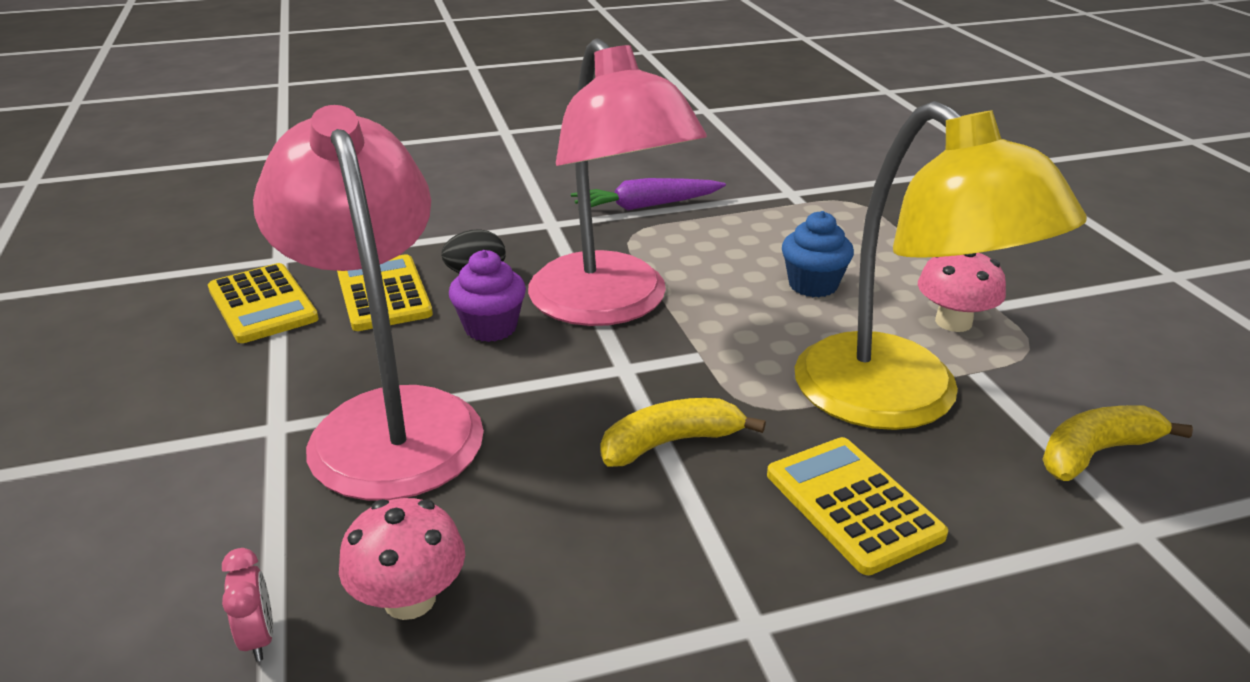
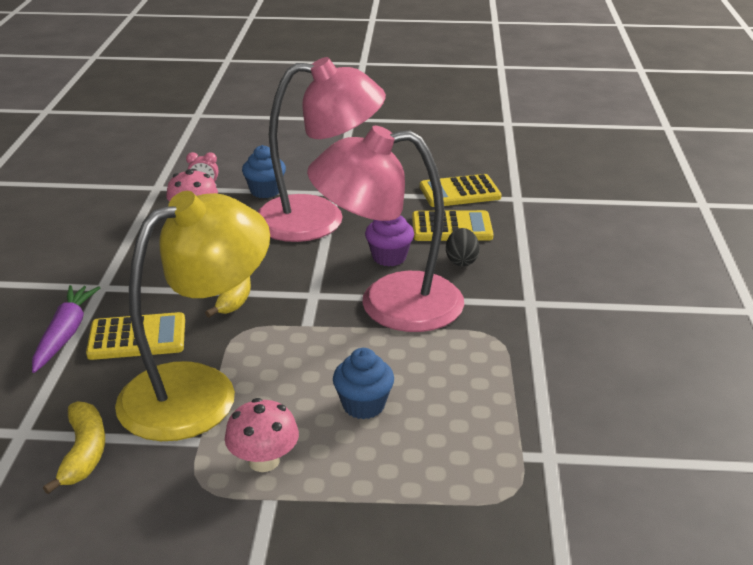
camera: 110 degrees right, 0 degrees up
purple carrot [571,178,726,211] -> purple carrot moved to [32,285,100,373]
yellow lamp [795,101,1087,430] -> yellow lamp turned 150 degrees clockwise [115,191,270,441]
none -> blue cupcake [242,145,286,198]

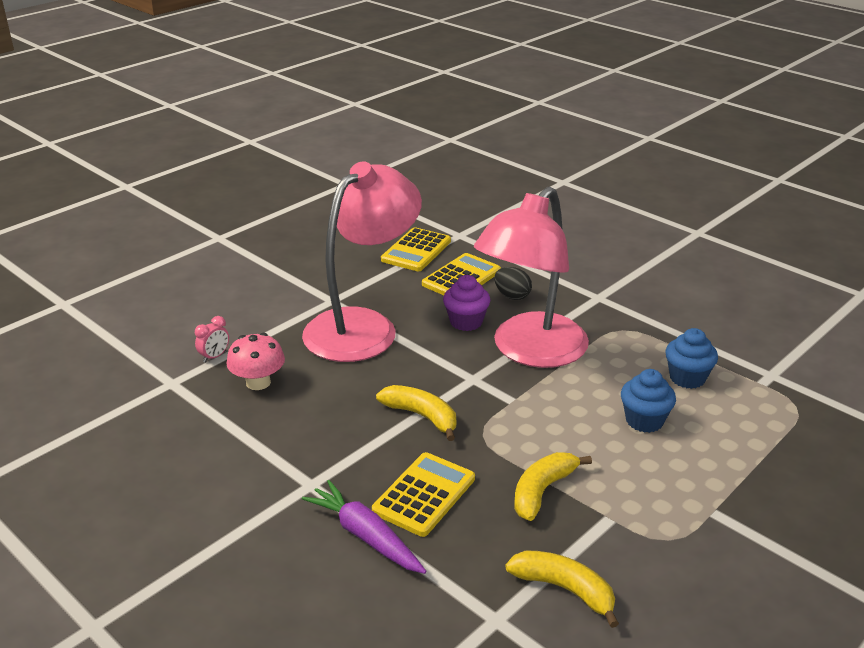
camera: 50 degrees left, 0 degrees up
yellow lamp [115,191,270,441] -> yellow banana [514,452,592,521]
pink mushroom [225,398,299,472] -> none
blue cupcake [242,145,286,198] -> blue cupcake moved to [665,328,718,389]

